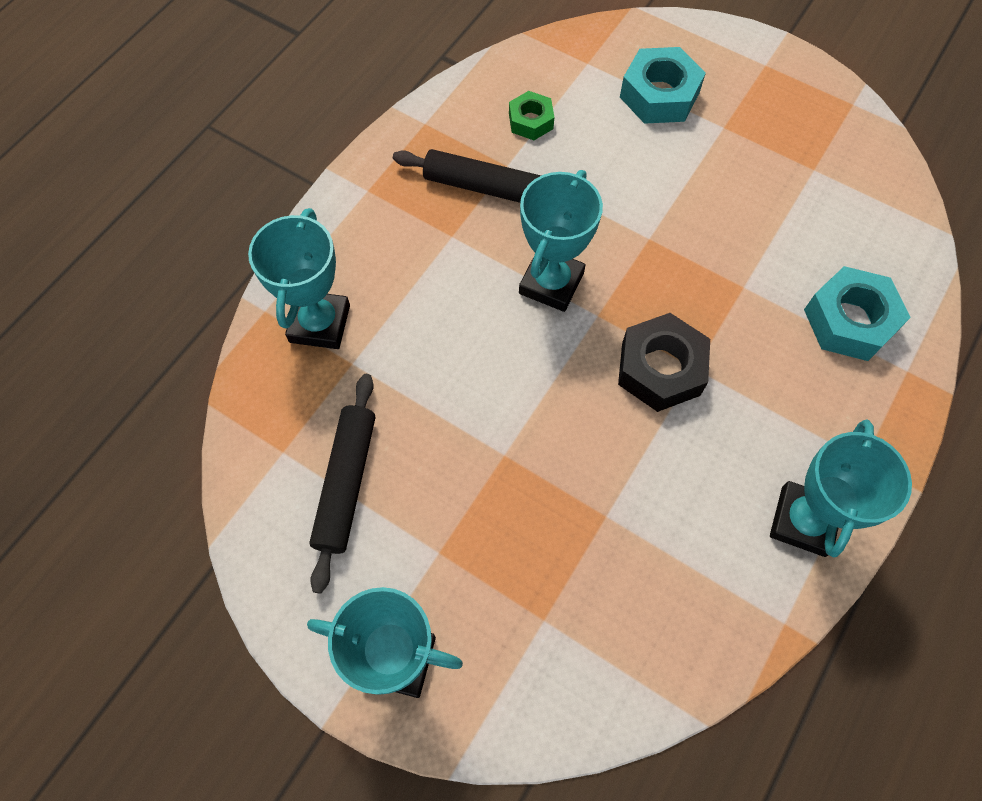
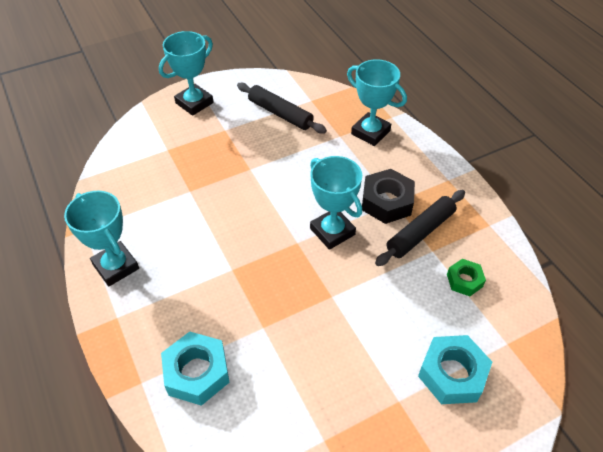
camera: 120 degrees right, 15 degrees down
black nut [618,313,710,412] -> black nut moved to [362,169,415,224]

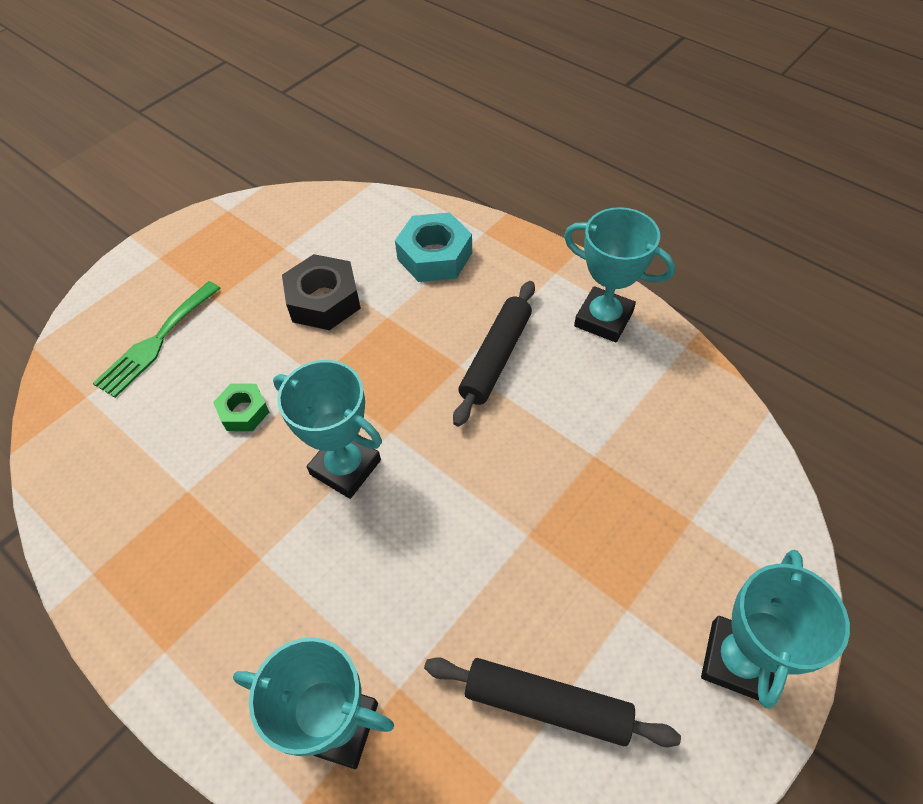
camera: 160 degrees right, 5 degrees up
black nut [362,169,415,224] -> black nut moved to [282,254,361,330]
black rolling pin [375,190,465,266] -> black rolling pin moved to [453,281,535,427]
turquoise nut [418,335,492,404] -> green fork [93,281,221,398]
green nut [447,259,486,296] -> green nut moved to [213,384,269,431]

